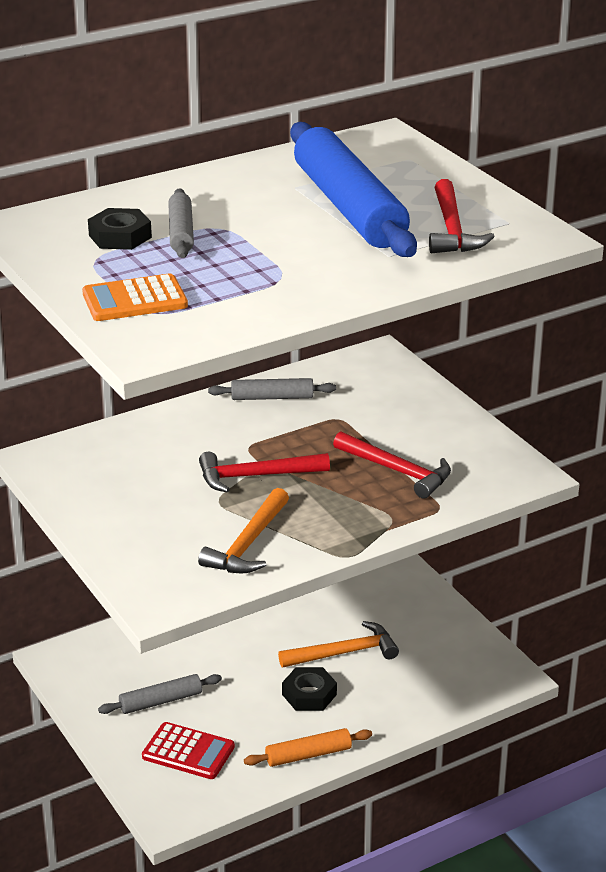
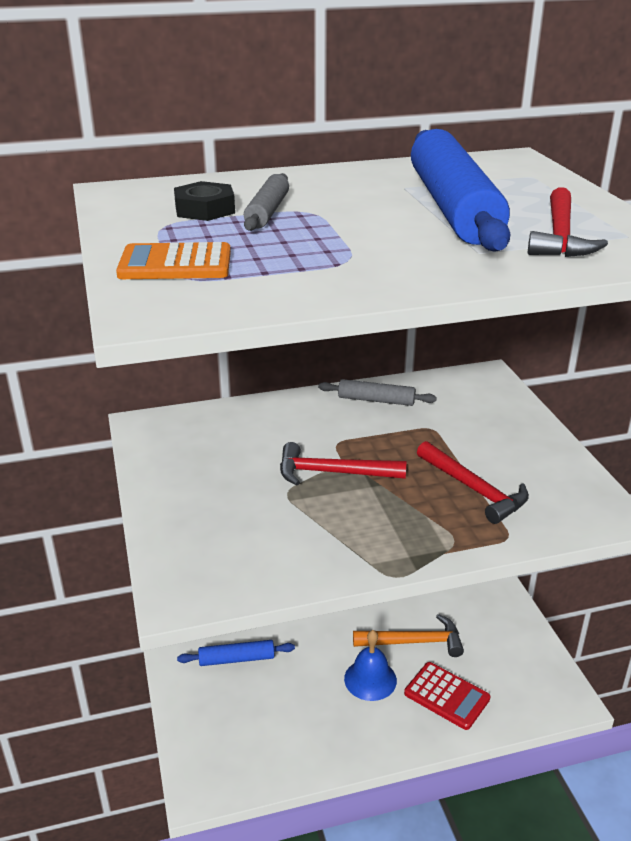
camera: 15 degrees right, 0 degrees up
grey rolling pin [98,674,222,714] -> blue rolling pin [177,640,295,666]
red calculator [142,722,235,779] -> red calculator moved to [404,662,491,730]
orange hammer [198,488,289,574] -> none
orange rolling pin [244,728,372,767] -> none
black nut [282,667,337,711] -> blue bell [344,630,397,701]

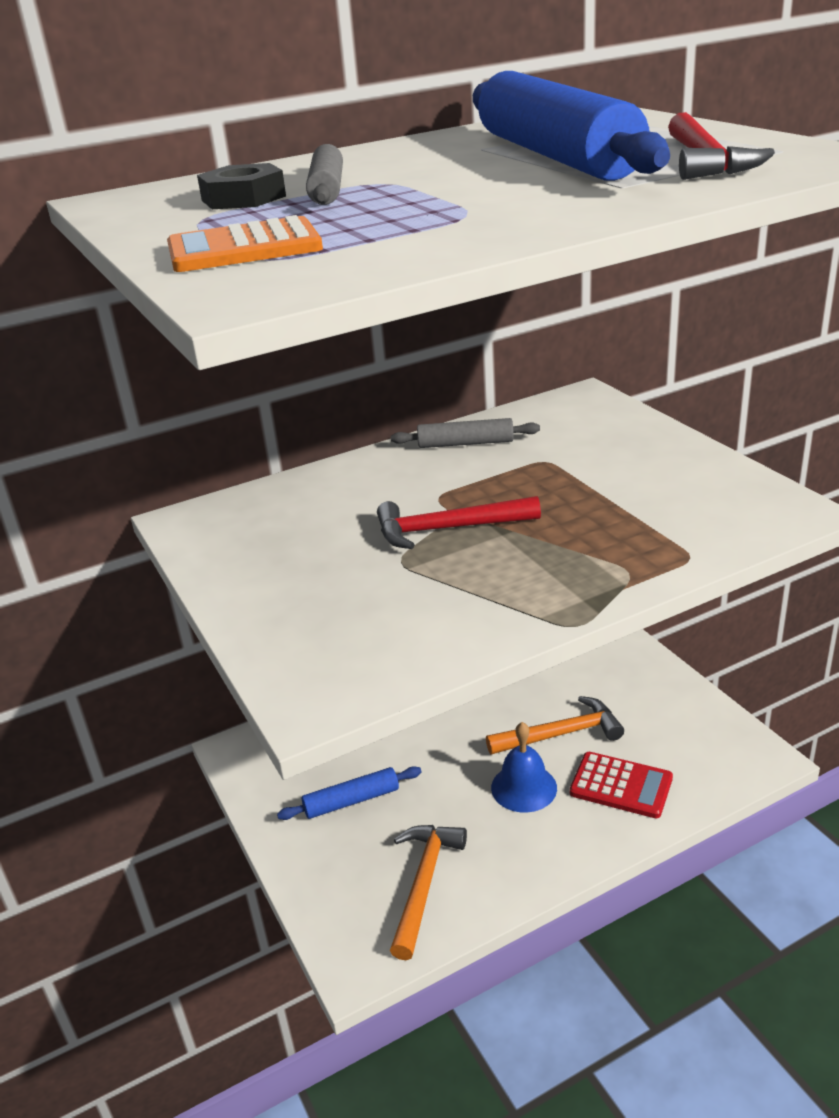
camera: 10 degrees left, 0 degrees up
red hammer [417,441,529,524] -> none
none -> orange hammer [390,825,467,960]

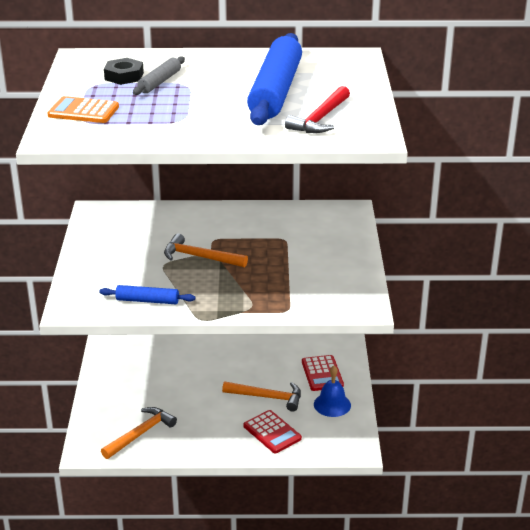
camera: 25 degrees right, 0 degrees up
blue rolling pin [277,766,421,820] -> blue rolling pin moved to [99,285,195,304]
red hammer [377,496,541,549] -> orange hammer [164,233,248,267]
grey rolling pin [391,418,540,448] -> none
blue bell [491,722,557,813] -> blue bell moved to [314,366,351,417]
none -> red calculator [302,355,344,391]

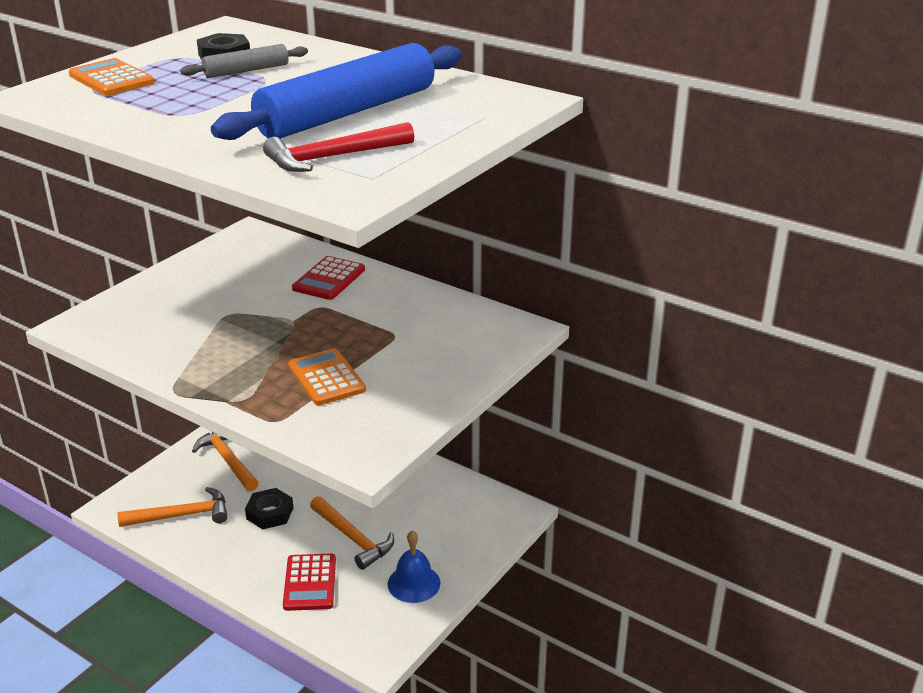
camera: 35 degrees right, 0 degrees up
blue rolling pin [99,285,195,304] -> none
orange hammer [164,233,248,267] -> orange hammer moved to [192,432,259,492]
red calculator [302,355,344,391] -> red calculator moved to [292,256,365,300]
none -> black nut [245,488,293,529]
none -> orange calculator [288,348,366,405]

